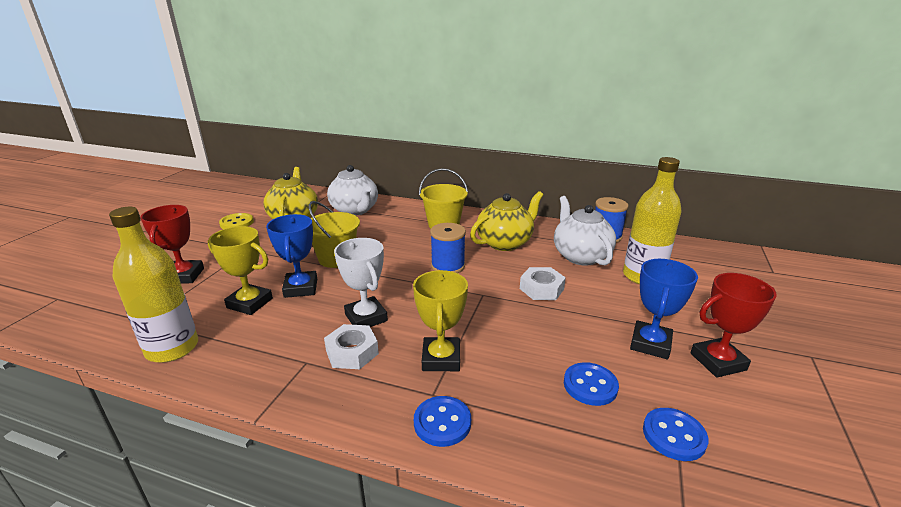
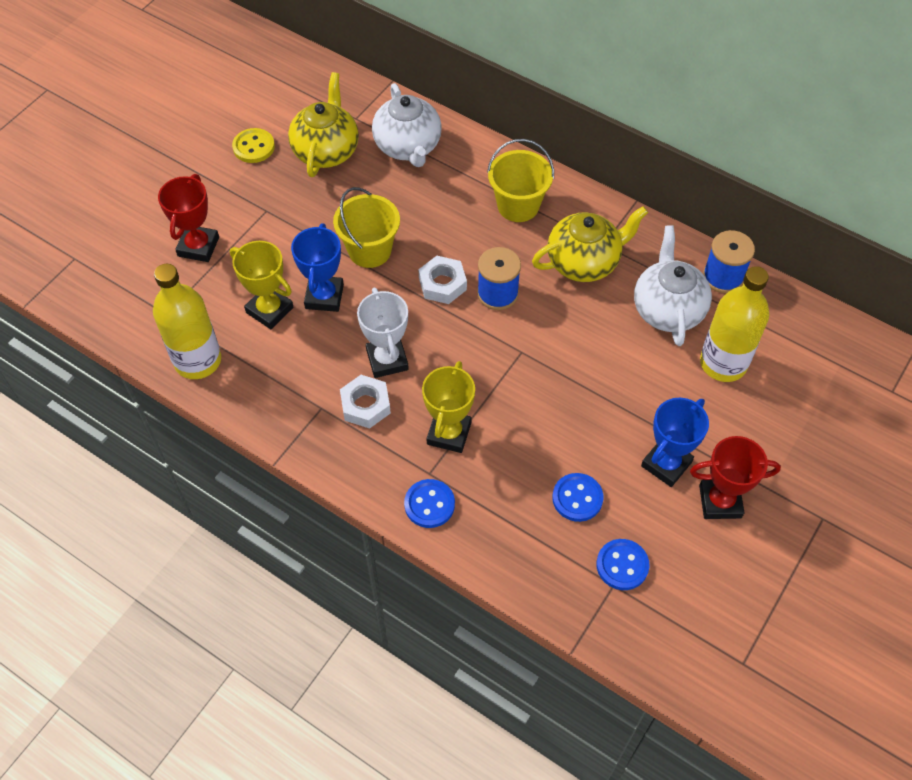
camera: 15 degrees right, 30 degrees up
white nut [520,267,566,300] -> white nut moved to [418,256,467,304]

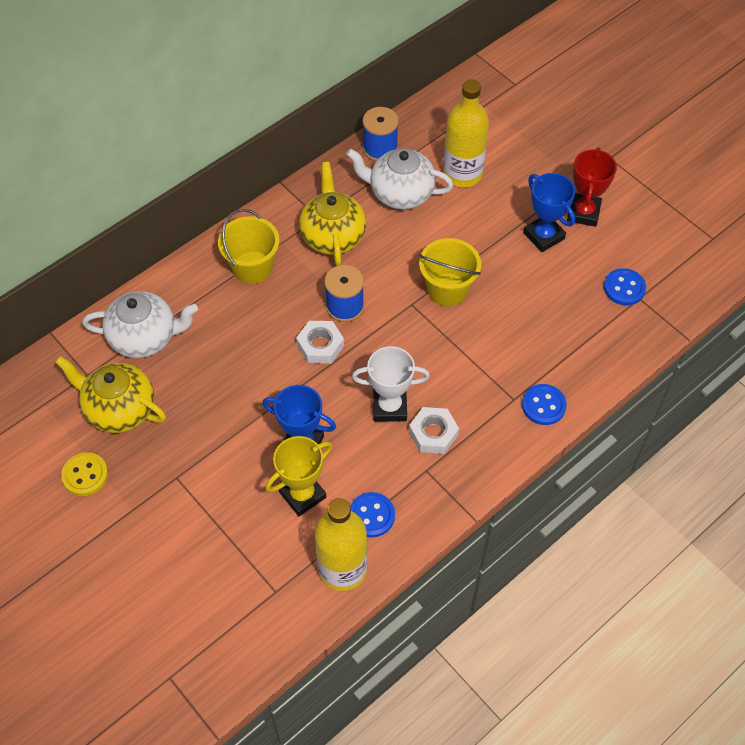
camera: 75 degrees left, 0 degrees up
red trophy [158,174,219,262] -> none
yellow bucket [333,187,400,268] -> yellow bucket moved to [419,238,481,306]
yellow trophy [422,361,475,453] -> none
blue button [552,473,603,522] -> blue button moved to [350,492,395,537]

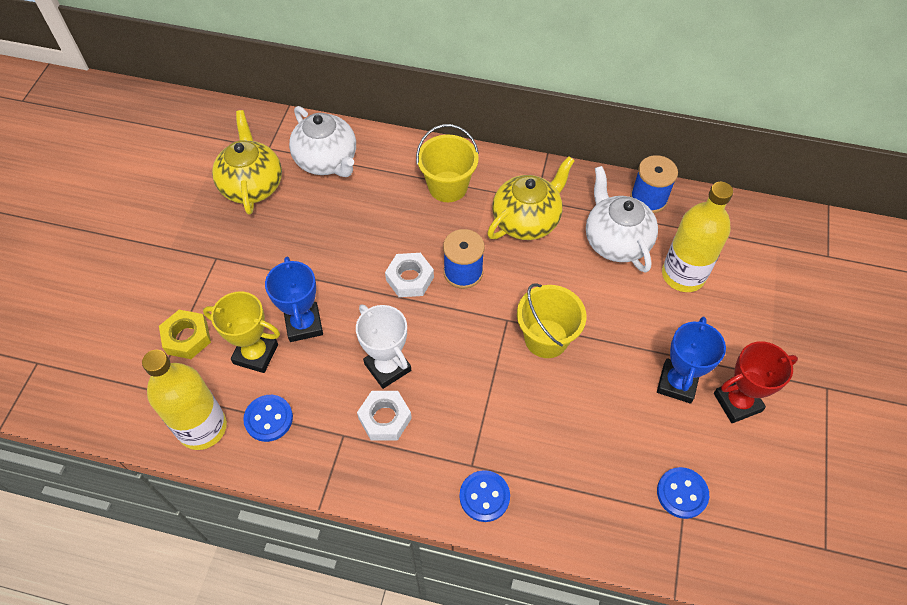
camera: 55 degrees right, 0 degrees up
yellow button [61,452,108,496] -> none
none -> yellow nut [159,310,211,359]

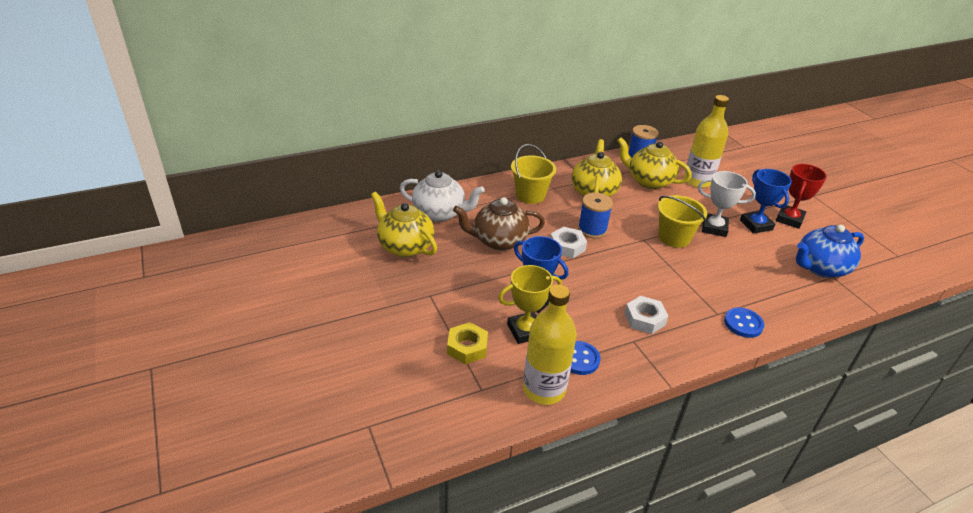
camera: 40 degrees left, 20 degrees down
white trophy [356,305,411,389] -> white trophy moved to [698,171,756,237]
white teapot [586,166,658,273] -> yellow teapot [617,137,692,189]
blue button [657,467,709,519] -> blue teapot [796,225,864,278]
none -> brown teapot [453,197,545,251]

